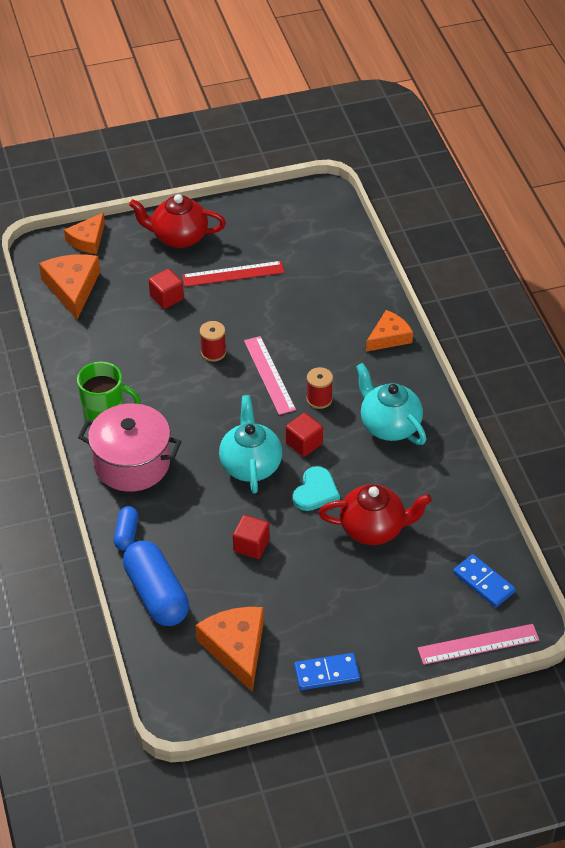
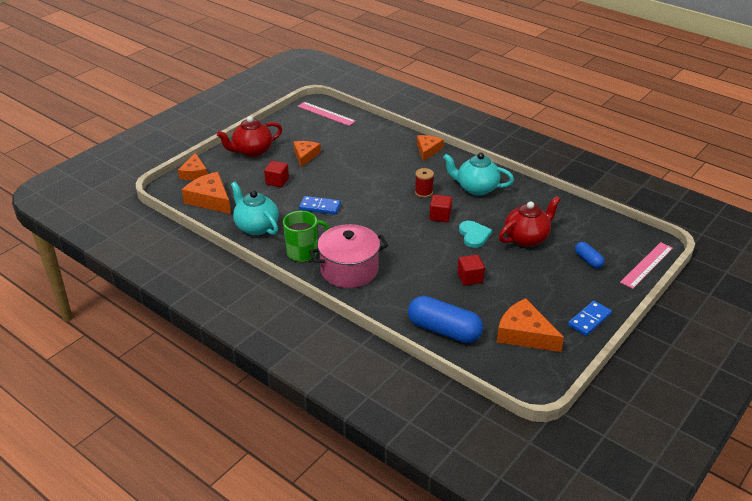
camera: 35 degrees left, 10 degrees down
blue capsule [114,506,138,550] -> blue capsule moved to [575,242,605,268]
red ruler [182,261,285,287] -> orange cheese [293,141,321,167]
red spool [200,321,226,362] -> none
turquoise teapot [219,395,282,494] -> turquoise teapot moved to [231,182,279,235]
pink ruler [244,336,296,415] -> pink ruler moved to [297,102,356,126]
blue domino [453,554,516,607] -> blue domino moved to [299,196,341,215]

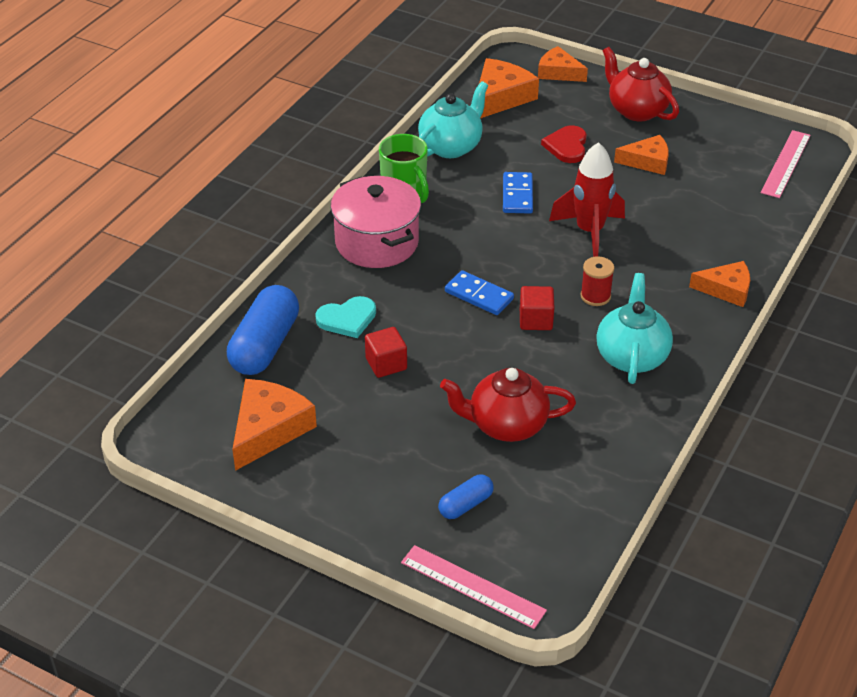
camera: 80 degrees right, 5 degrees up
orange cheese [178,153,207,180] -> orange cheese turned 45 degrees clockwise [538,46,588,82]
red cube [264,161,289,187] -> red heart [541,125,587,163]
turquoise heart [459,221,492,248] -> turquoise heart moved to [315,296,376,338]
red teapot [499,196,561,247] -> red teapot turned 135 degrees clockwise [440,368,576,442]
blue domino [568,301,612,336] -> blue domino moved to [445,270,514,315]
none -> red rocket [549,142,625,257]

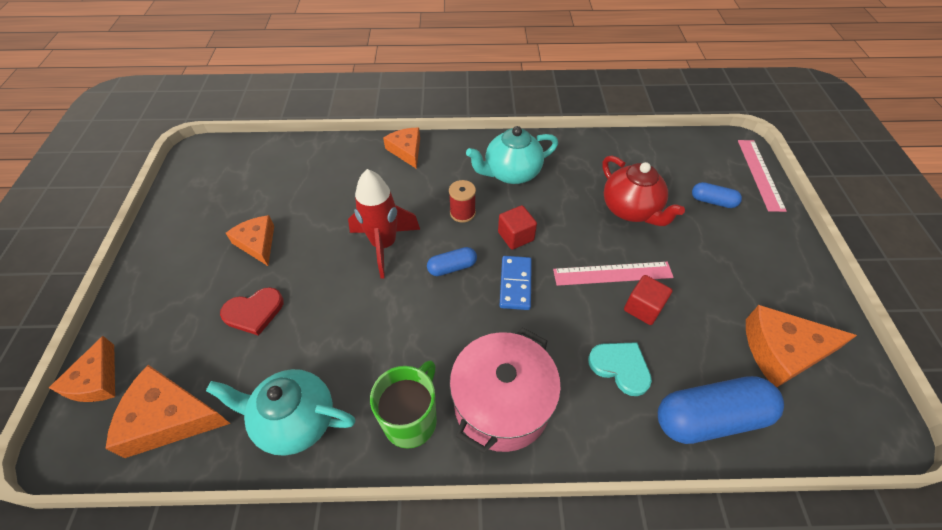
camera: 120 degrees left, 10 degrees up
blue domino [503,172,533,214] -> none
red teapot [603,47,679,122] -> none
pink ruler [760,130,811,198] -> pink ruler moved to [553,262,674,286]
none -> blue capsule [427,247,477,276]

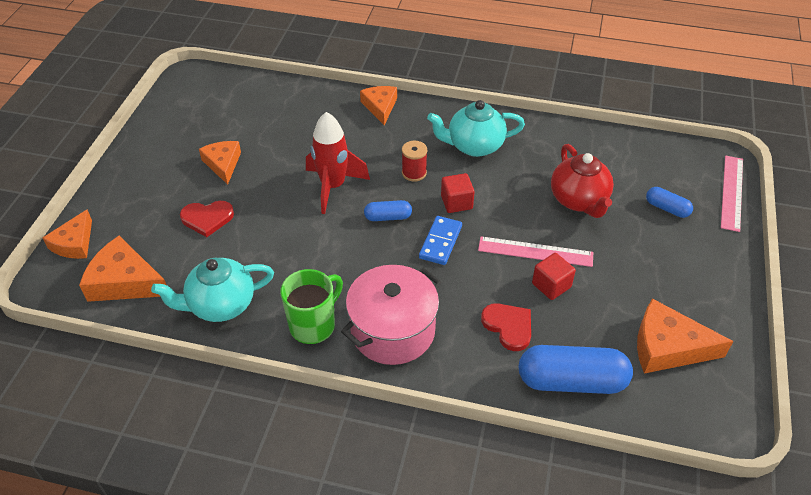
camera: 15 degrees right, 5 degrees down
turquoise teapot [206,369,355,456] -> turquoise teapot turned 45 degrees counterclockwise [151,258,274,322]
turquoise heart [588,342,652,396] -> red heart [481,303,531,351]

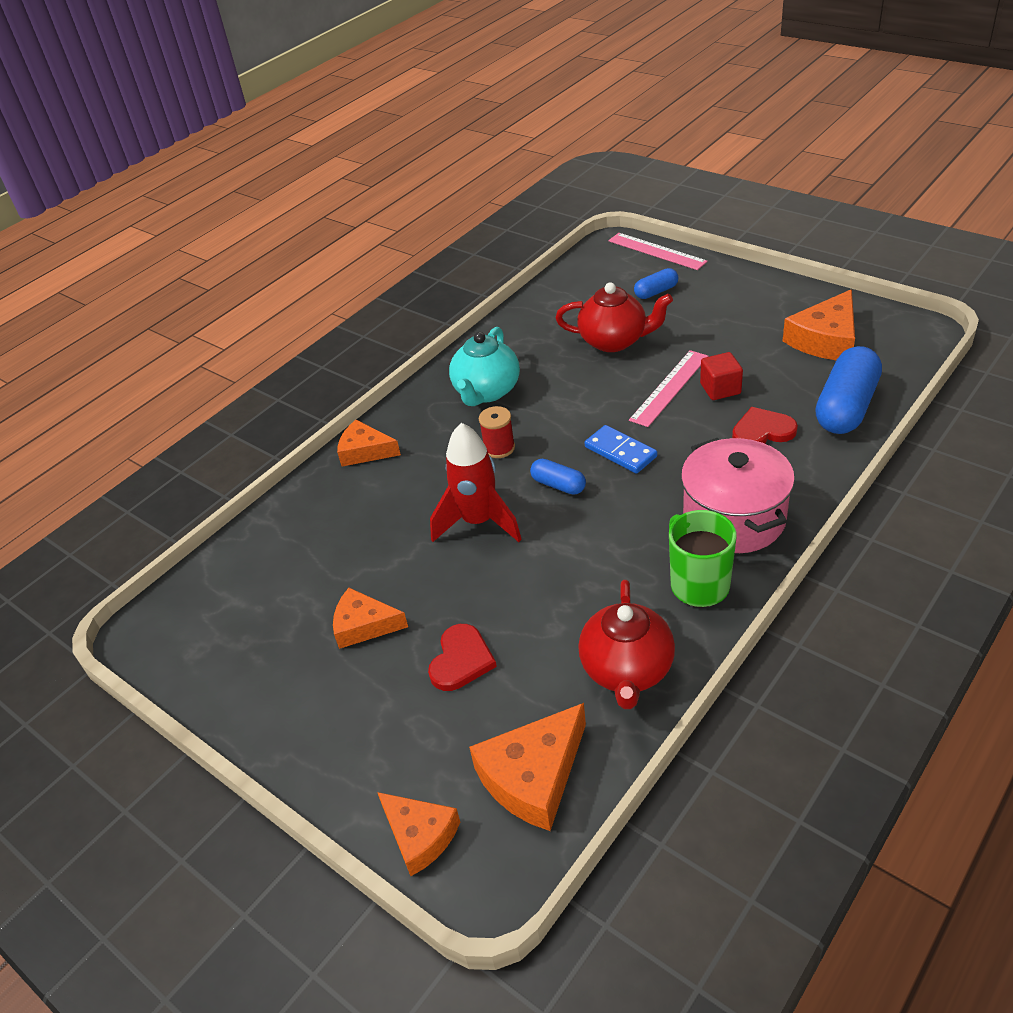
camera: 60 degrees left, 5 degrees down
turquoise teapot [151,258,274,322] -> red teapot [578,580,675,709]
blue capsule [364,200,412,221] -> blue capsule turned 75 degrees counterclockwise [530,459,586,495]
red cube [441,173,474,213] -> none

